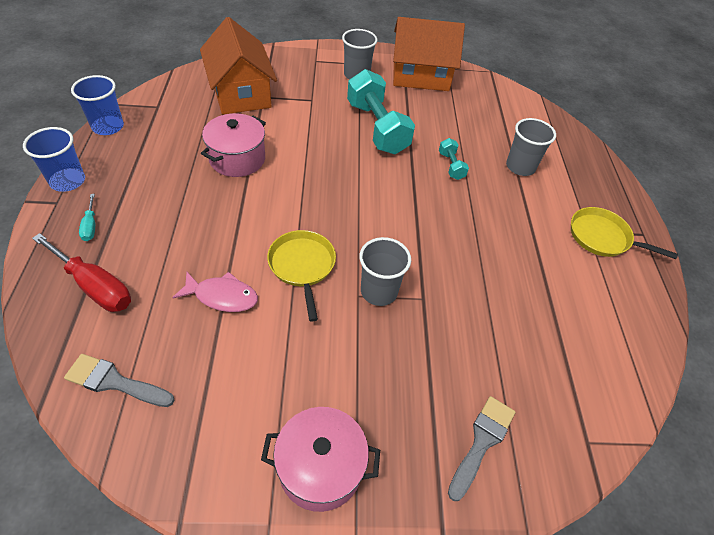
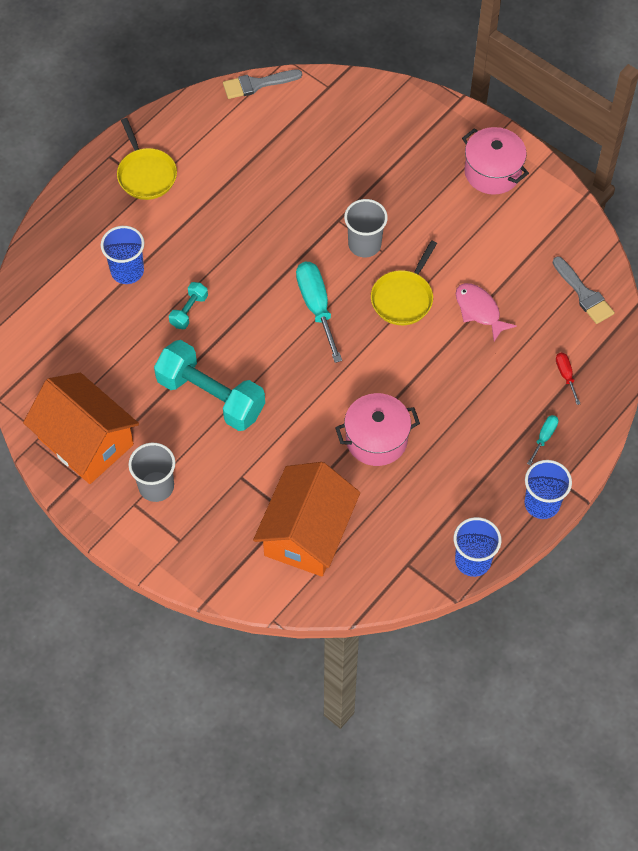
camera: 135 degrees left, 10 degrees up
red screwdriver [32,233,131,312] -> red screwdriver [556,353,580,405], size x0.50
turquoise dumbbell [347,69,415,154] -> turquoise dumbbell turned 75 degrees counterclockwise [154,340,265,431]
grey brush [448,396,515,501] -> grey brush moved to [223,69,302,99]
grey cup [506,118,556,176] -> blue cup [101,226,144,284]
none -> turquoise screwdriver [296,262,342,363]

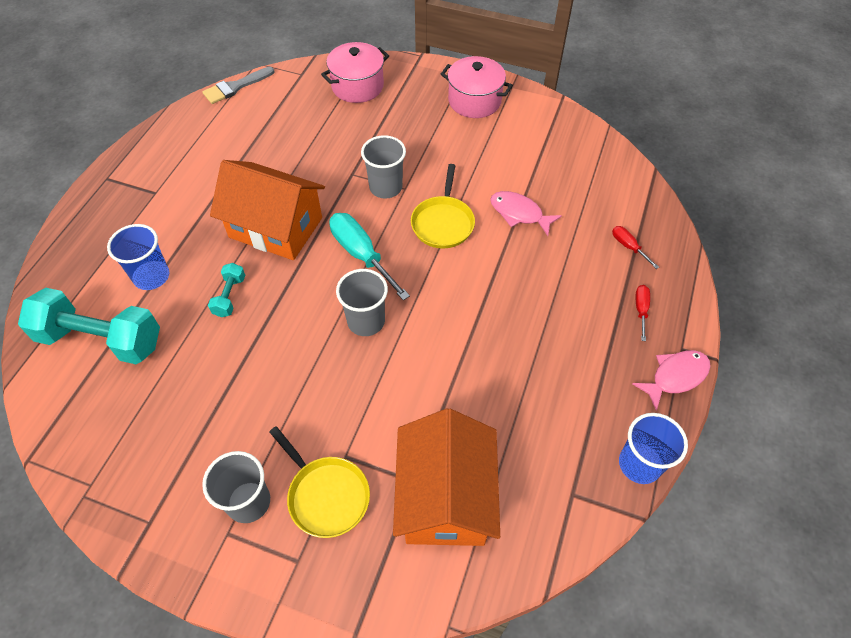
camera: 20 degrees left, 5 degrees down
orange house [23,373,139,484] -> orange house moved to [210,160,325,260]
yellow pan [117,118,177,200] -> yellow pan moved to [269,426,370,538]
turquoise dumbbell [154,340,265,431] -> turquoise dumbbell moved to [18,288,160,364]
pink pot [335,393,420,466] -> pink pot moved to [321,42,389,103]
blue cup [525,460,572,519] -> pink fish [632,350,710,411]
turquoise screwdriver [527,415,558,466] -> red screwdriver [636,285,650,341]
grey brush [553,257,615,324] -> none
none -> grey cup [336,269,388,336]

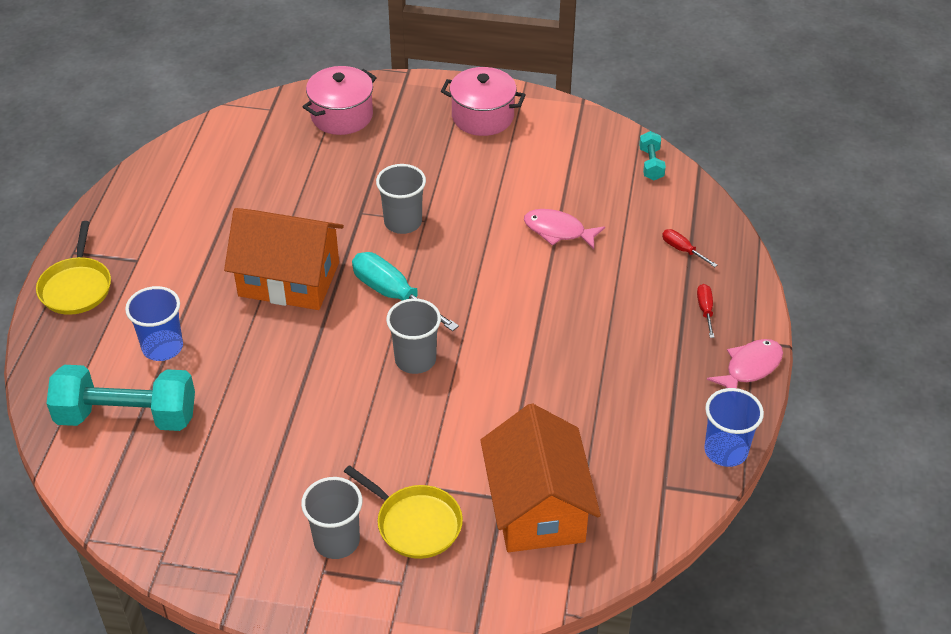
camera: 10 degrees left, 10 degrees down
grey brush [202,67,275,104] -> none
turquoise dumbbell [208,263,245,317] -> turquoise dumbbell moved to [639,131,666,180]
yellow pan [411,164,475,248] -> yellow pan moved to [36,221,111,315]

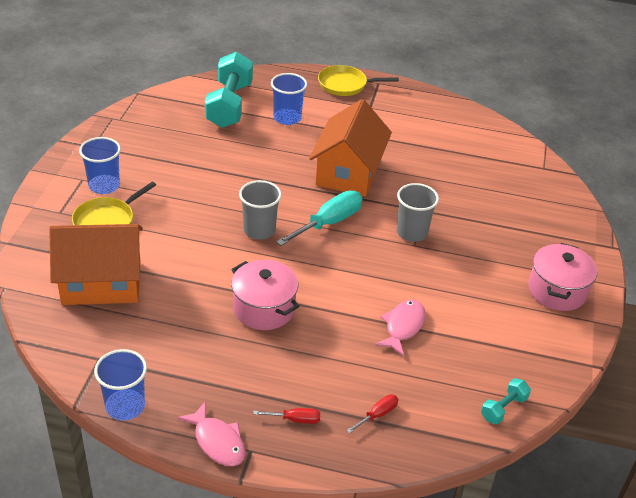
camera: 90 degrees right, 5 degrees down
grey cup [301,477,362,559] -> blue cup [79,137,121,194]
pink pot [303,66,377,135] -> pink pot moved to [231,260,299,330]
turquoise dumbbell [639,131,666,180] -> turquoise dumbbell turned 45 degrees counterclockwise [481,378,531,424]

